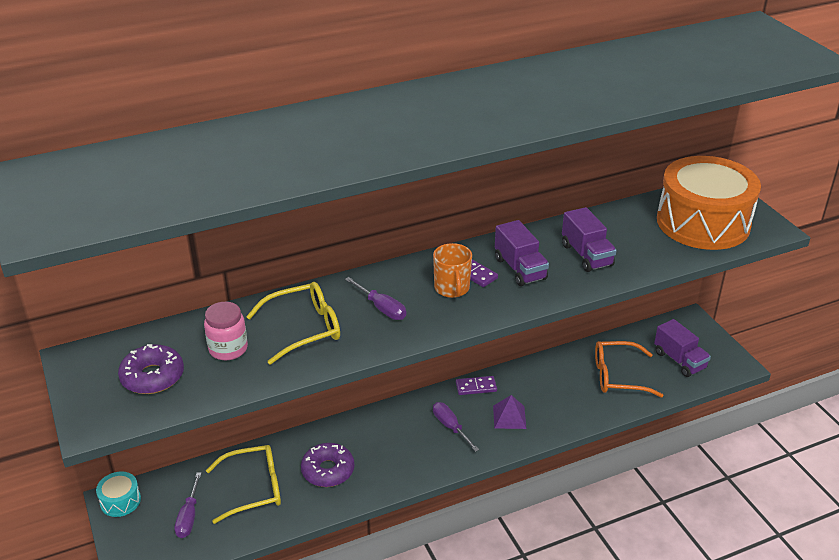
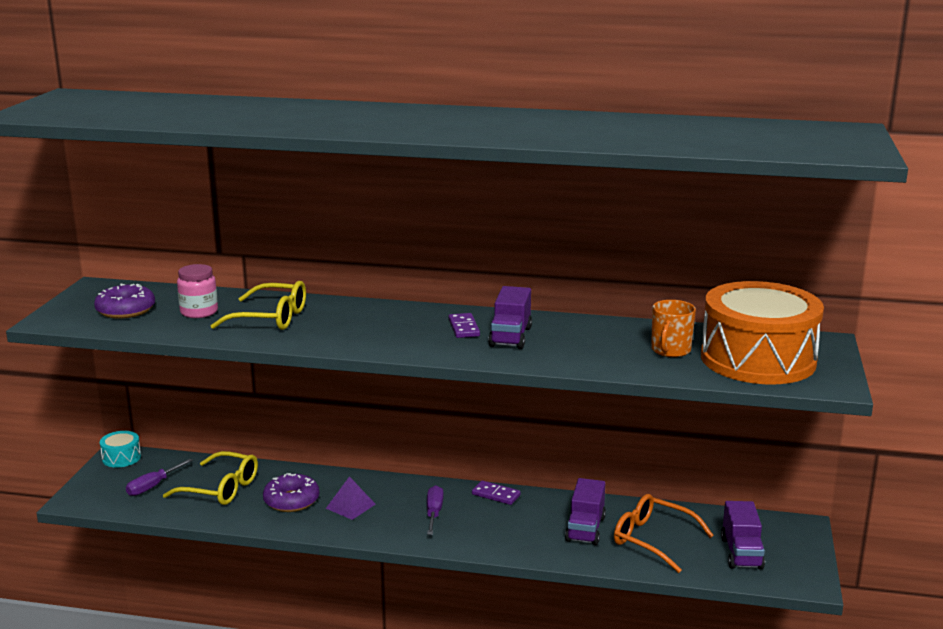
camera: 35 degrees right, 15 degrees down
purple screwdriver [345,277,406,320] -> none
orange mug [433,243,472,298] -> orange mug moved to [651,300,696,357]
purple pyramid [493,395,526,429] -> purple pyramid moved to [326,476,376,520]
purple truck [562,207,617,272] -> purple truck moved to [565,478,606,545]

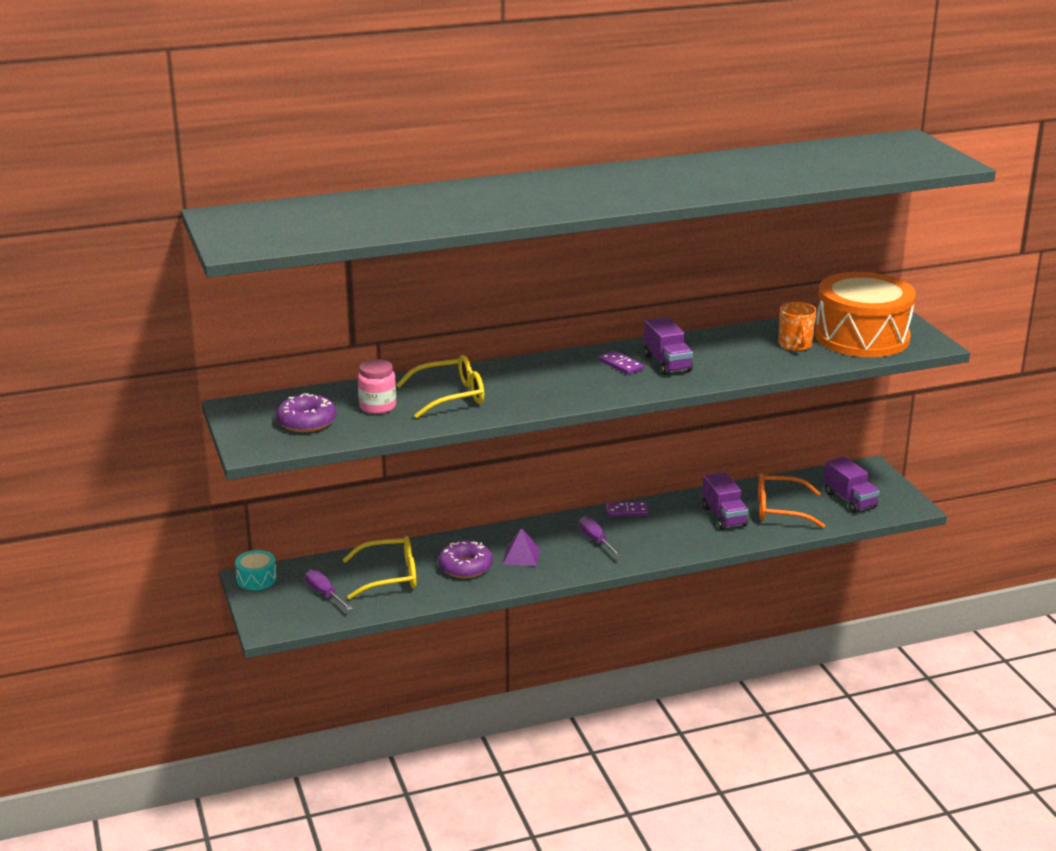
camera: 30 degrees left, 5 degrees up
purple screwdriver [126,459,193,496] -> purple screwdriver turned 135 degrees clockwise [305,569,353,611]

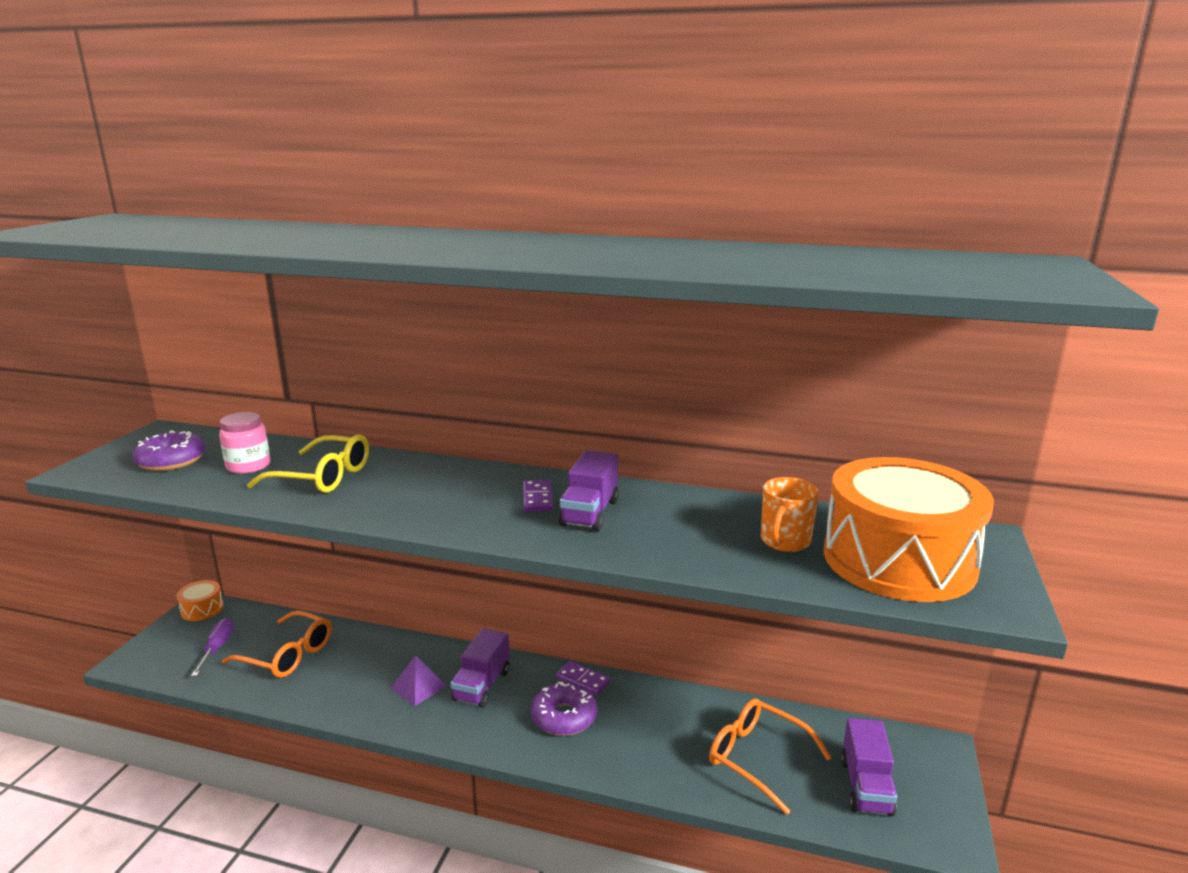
camera: 35 degrees right, 5 degrees down
turquoise drum [235,550,277,590] -> orange drum [176,580,224,621]
yellow glasses [343,536,416,599] -> orange glasses [222,610,332,678]
purple donut [439,541,493,578] -> purple donut moved to [531,682,597,736]
purple screwdriver [579,516,622,557] -> none
purple truck [702,472,748,530] -> purple truck moved to [450,628,510,708]

